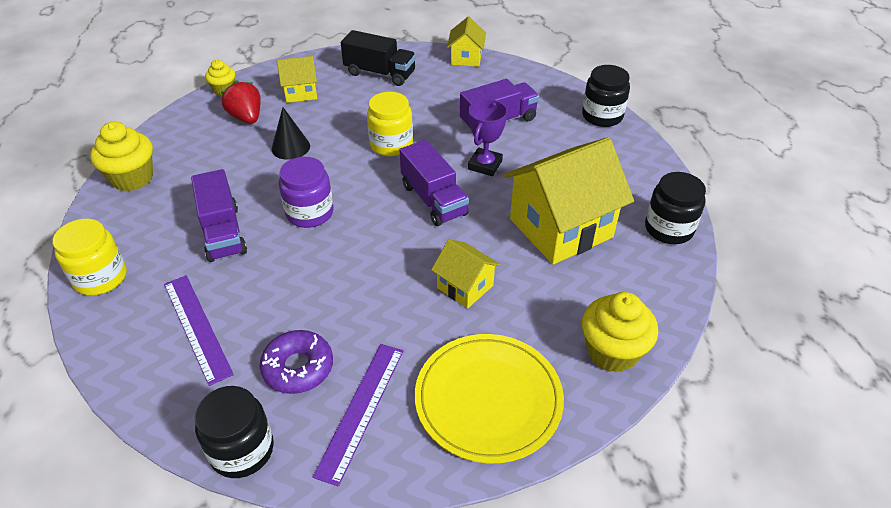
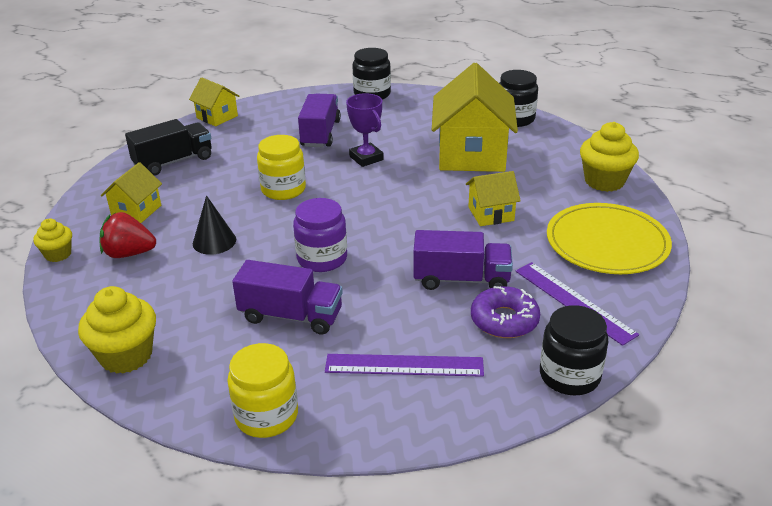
camera: 55 degrees left, 10 degrees down
purple truck [399,140,469,226] -> purple truck moved to [414,230,513,290]

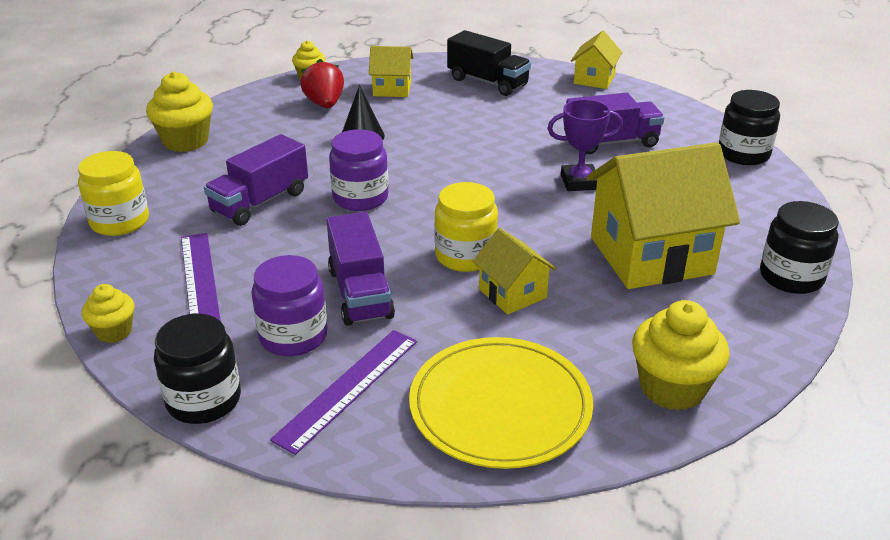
camera: 70 degrees right, 0 degrees up
purple truck [232,260,343,335] -> purple truck turned 45 degrees clockwise [204,134,308,226]
yellow jar [257,135,306,200] -> yellow jar moved to [434,182,498,272]
purple trophy [346,93,384,167] -> purple trophy turned 45 degrees clockwise [547,99,623,191]
purple donut [471,286,540,338] -> purple jar [252,255,328,356]
none -> yellow cupcake [82,284,134,343]

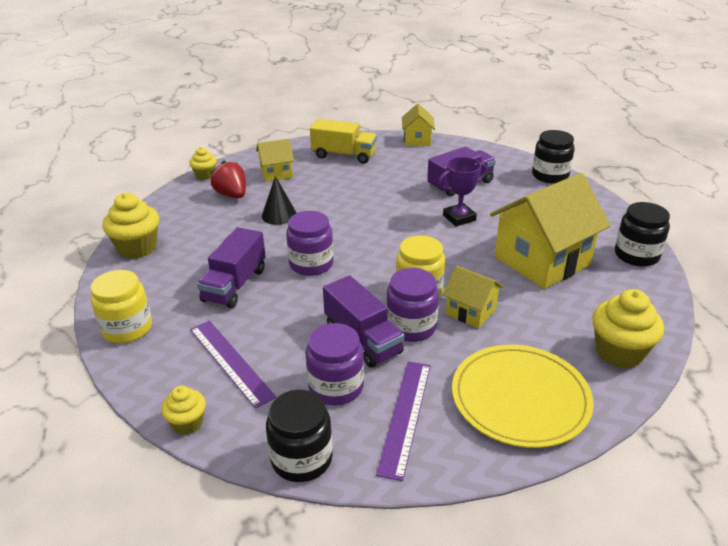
camera: 20 degrees left, 0 degrees up
black truck [447,30,531,96] -> yellow truck [310,119,377,164]
none -> purple jar [386,268,439,342]

